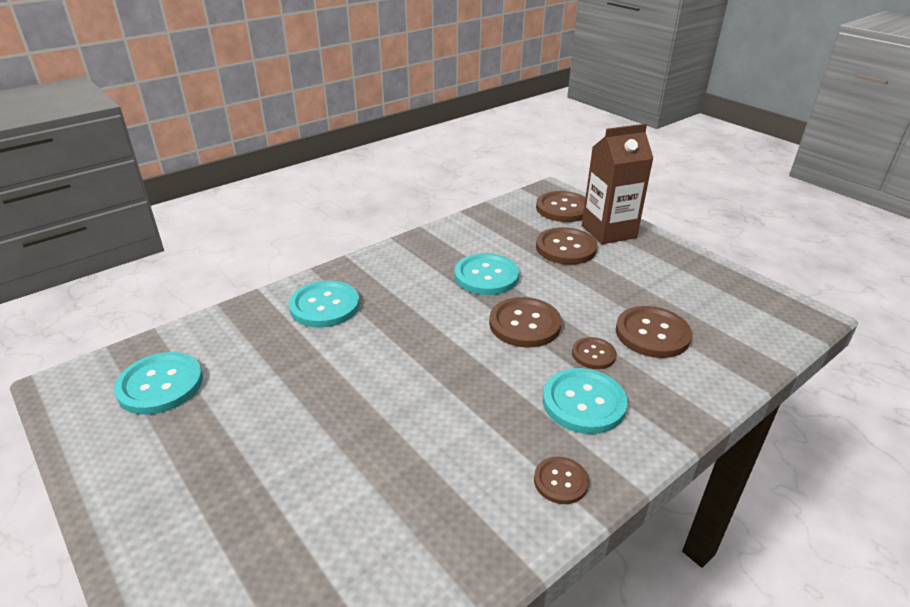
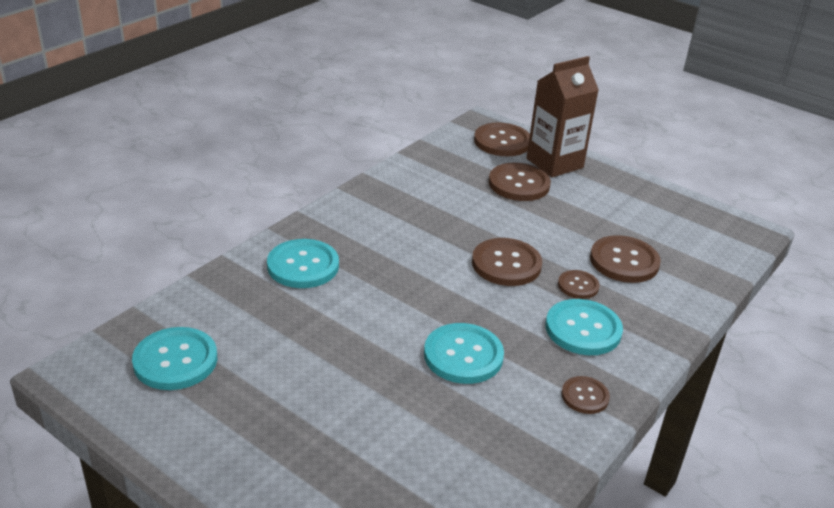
camera: 15 degrees left, 0 degrees up
turquoise button [455,253,519,295] -> turquoise button moved to [424,323,504,384]

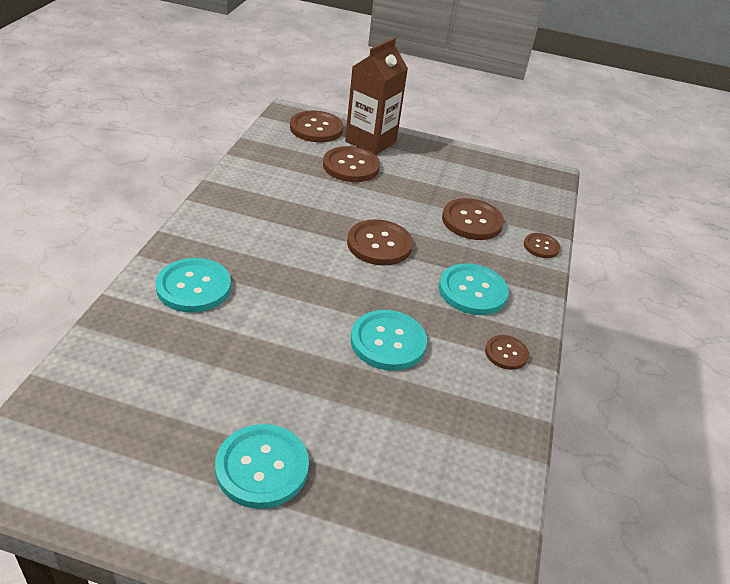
camera: 25 degrees left, 5 degrees up
turquoise button [132,327,217,390] -> turquoise button moved to [215,424,309,509]
brown button [558,270,600,299] -> brown button moved to [524,233,560,258]

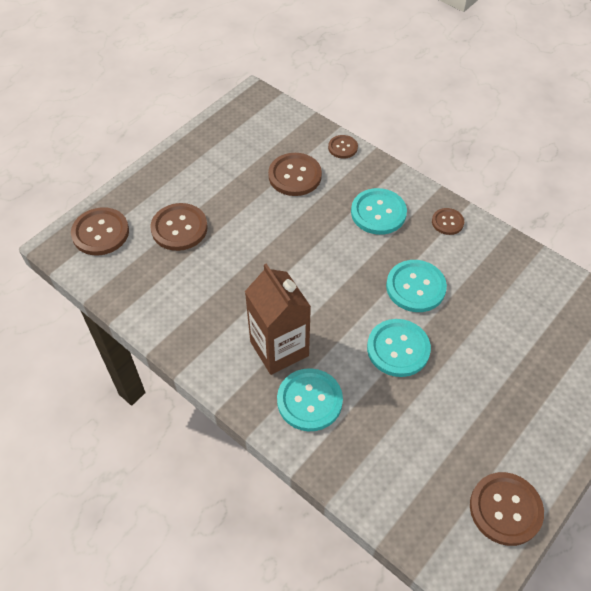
camera: 60 degrees left, 15 degrees up
turquoise button [215,424,309,509] -> turquoise button moved to [367,319,431,377]
brown carton [345,38,408,155] -> brown carton moved to [245,264,311,375]
brown button [347,219,413,266] -> brown button moved to [470,472,544,546]

